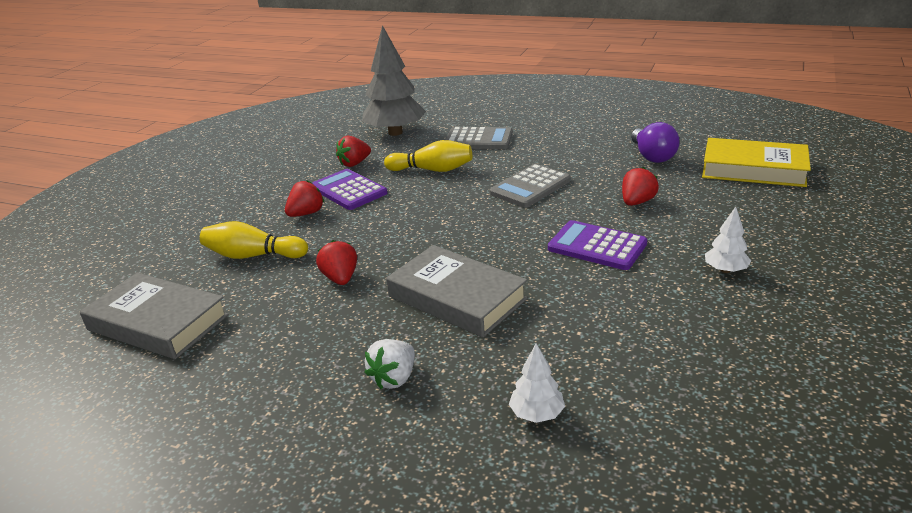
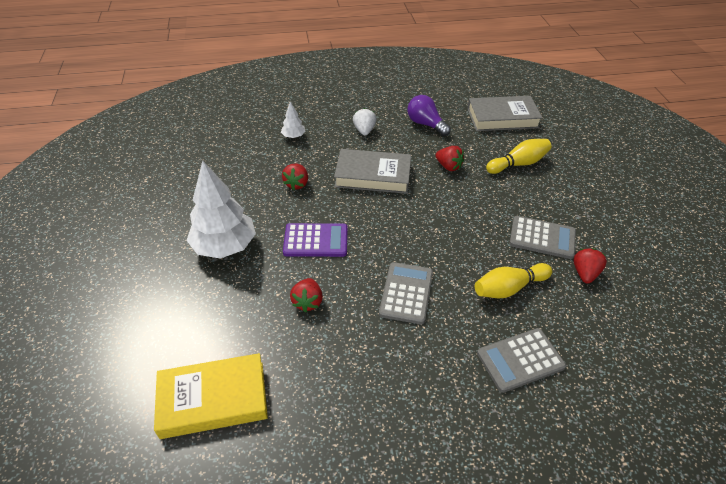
camera: 145 degrees right, 15 degrees up
red strawberry [285,180,324,217] -> red strawberry moved to [282,164,308,190]
purple calculator [312,169,388,210] -> grey calculator [509,216,576,259]
grey tree [362,25,426,136] -> none
purple light bulb [631,122,680,163] -> purple light bulb moved to [407,95,451,136]
white tree [705,207,751,273] -> white tree [186,160,256,259], size x2.19

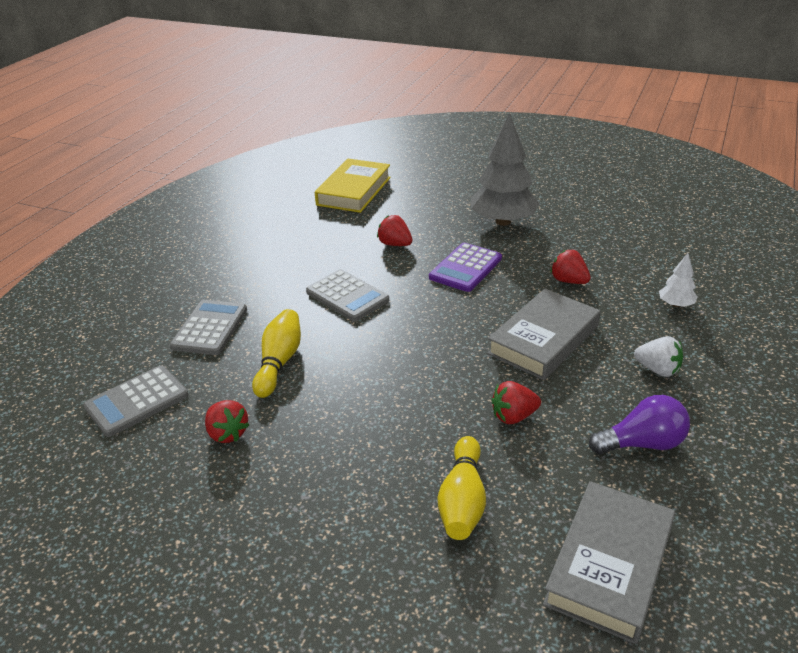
camera: 125 degrees right, 10 degrees down
white tree [186,160,256,259] -> grey tree [471,113,540,226]
grey calculator [509,216,576,259] -> grey calculator moved to [83,365,188,437]

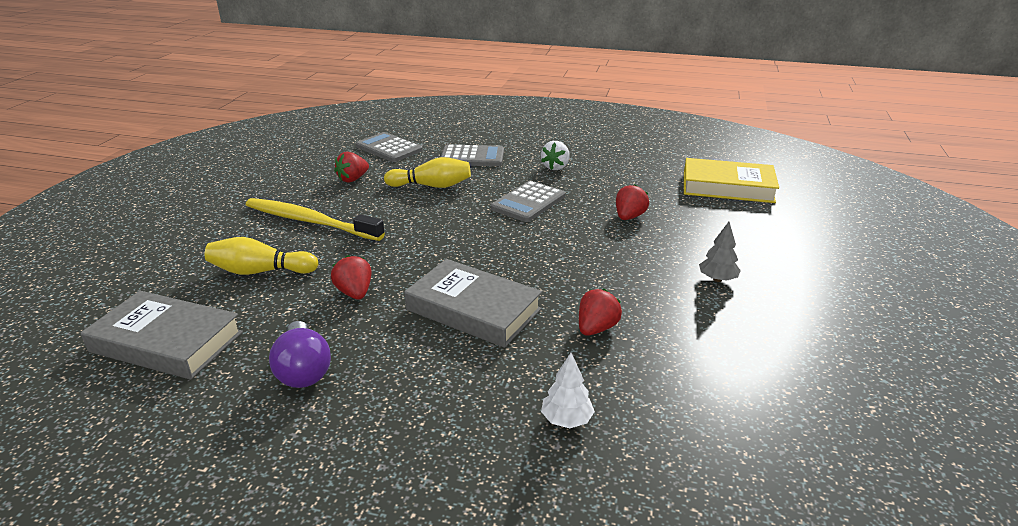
camera: 80 degrees right, 5 degrees down
purple calculator [429,243,502,292] -> none
grey tree [471,113,540,226] -> grey tree [699,222,741,282], size x0.46
white strawberry [634,336,683,377] -> white strawberry moved to [541,141,570,170]
none -> yellow toothbrush [246,198,385,241]

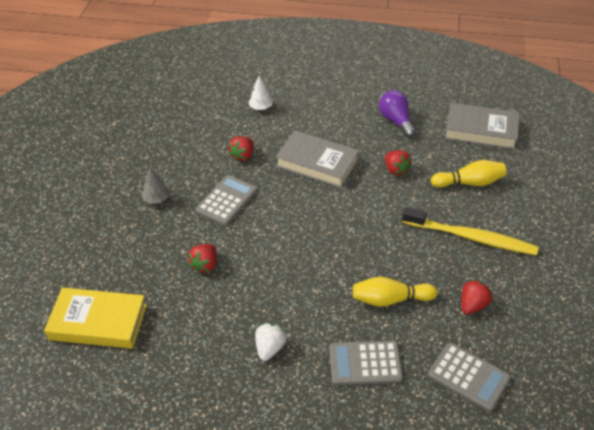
camera: 175 degrees right, 15 degrees up
grey calculator [491,181,565,222] -> grey calculator moved to [195,175,257,226]

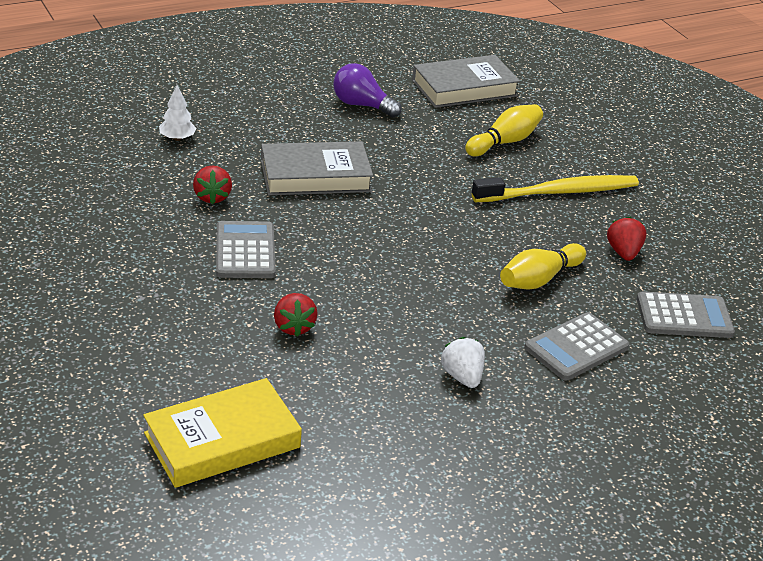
camera: 40 degrees left, 10 degrees down
grey tree [142,167,169,204] -> none
red strawberry [385,150,412,176] -> none

